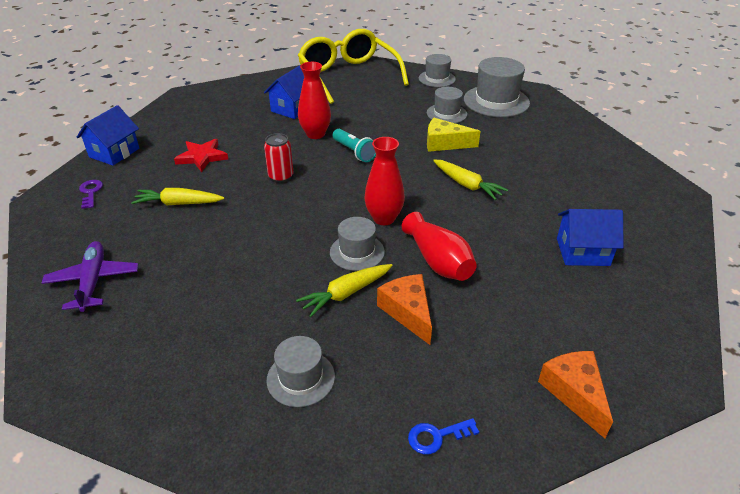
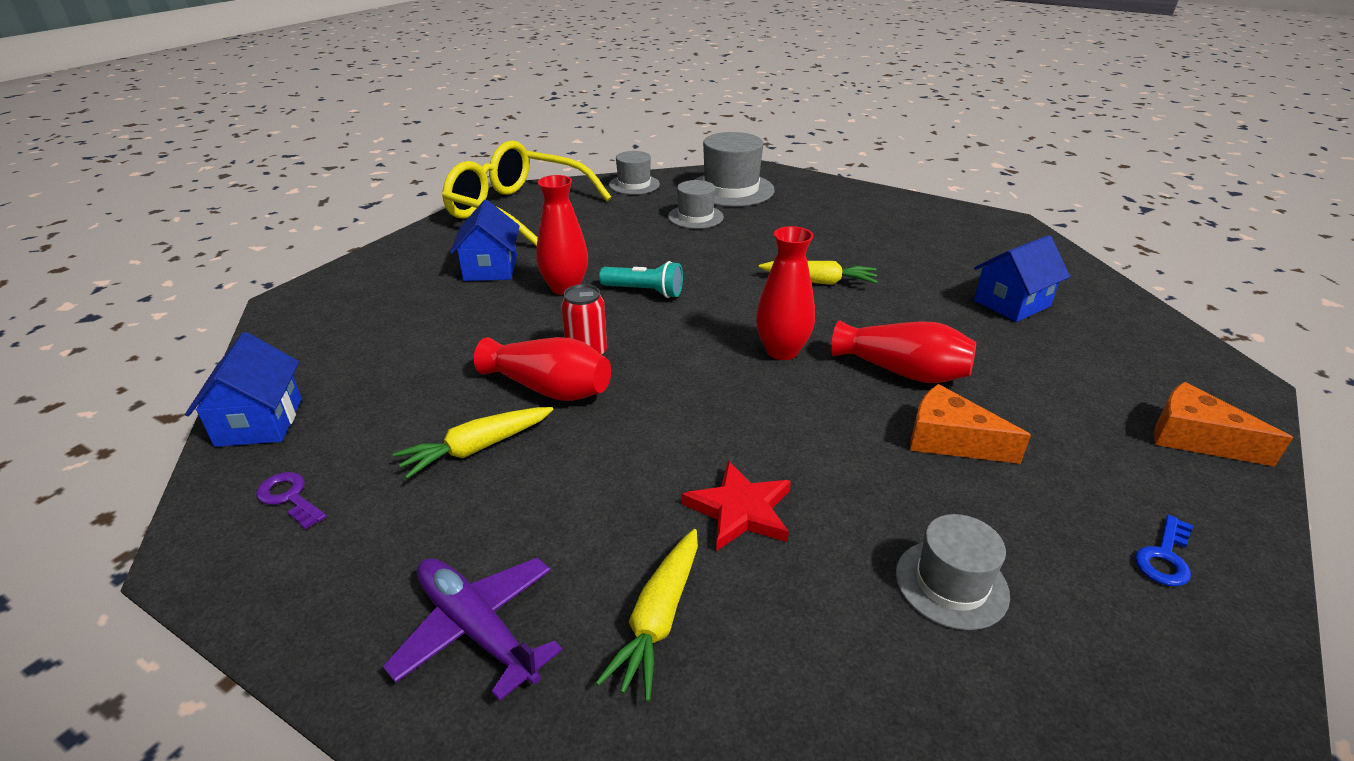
camera: 35 degrees left, 5 degrees down
red star [174,139,228,172] -> red star moved to [682,461,791,551]
yellow carrot [296,264,392,317] -> yellow carrot moved to [596,529,698,701]
grey hat [330,217,385,271] -> none
yellow cheese [427,118,481,152] -> none
none -> red vase [474,337,611,401]

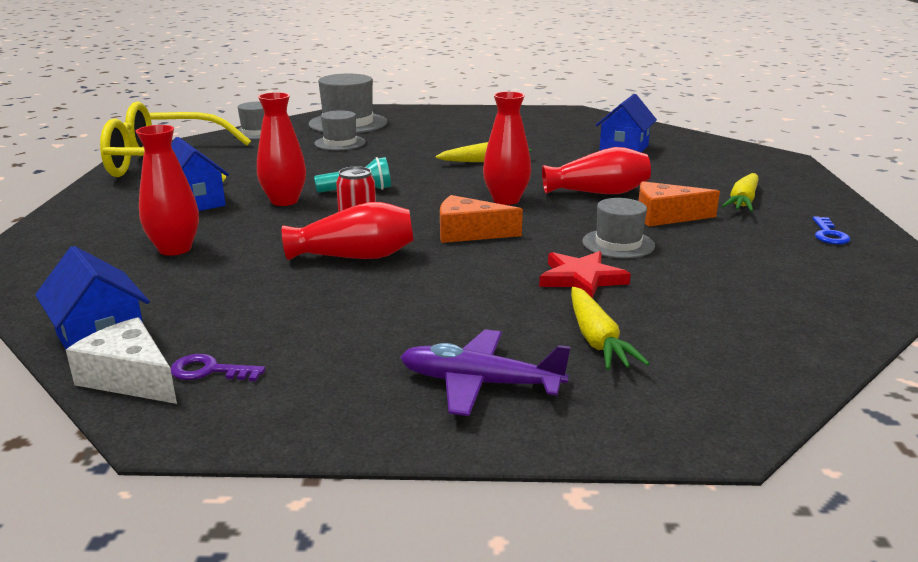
camera: 30 degrees left, 10 degrees down
yellow carrot [393,407,554,479] -> yellow carrot moved to [722,173,758,212]
grey hat [896,514,1010,630] -> grey hat moved to [582,198,655,258]
orange cheese [1154,382,1293,467] -> orange cheese moved to [440,195,523,243]
none -> white cheese [66,317,177,404]
none -> red vase [136,125,199,256]

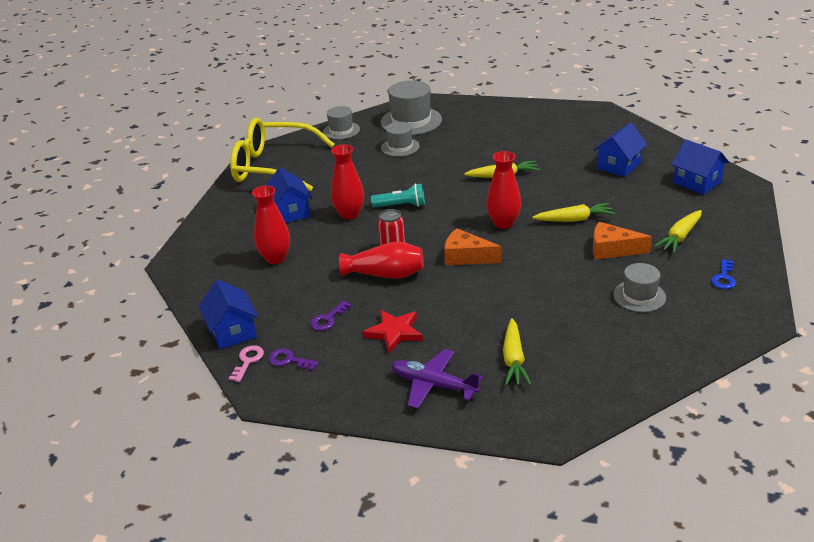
camera: 15 degrees right, 10 degrees up
white cheese [66,317,177,404] -> pink key [229,345,264,382]
red star [539,251,631,298] -> red star moved to [363,310,423,353]
red vase [542,147,651,194] -> yellow carrot [532,203,615,222]
grey hat [582,198,655,258] -> grey hat moved to [613,263,666,312]
none -> purple key [311,301,352,331]
none -> blue house [671,139,729,195]

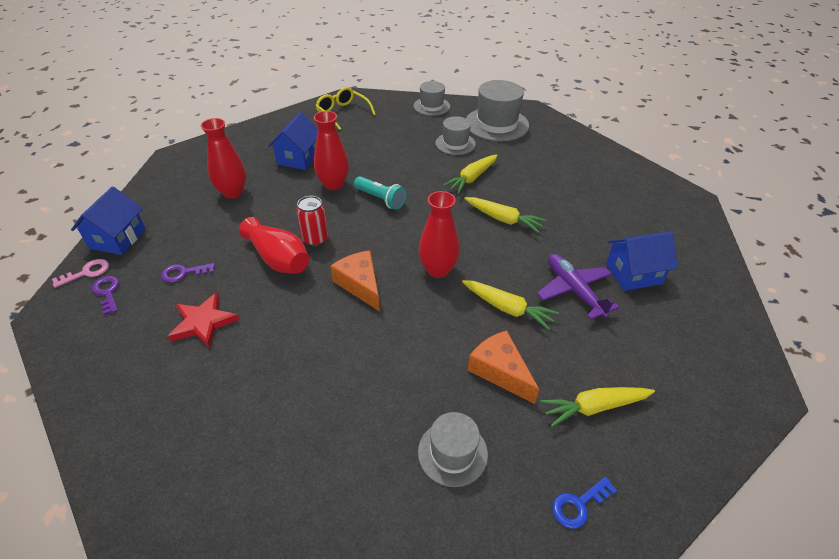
camera: 35 degrees right, 10 degrees up
yellow glasses [230,118,335,191] -> yellow glasses [316,87,376,130], size x0.51
purple plane [391,349,483,409] -> purple plane moved to [537,254,619,320]
yellow carrot [503,318,531,386] -> yellow carrot moved to [443,155,498,194]
blue house [671,139,729,195] -> none

